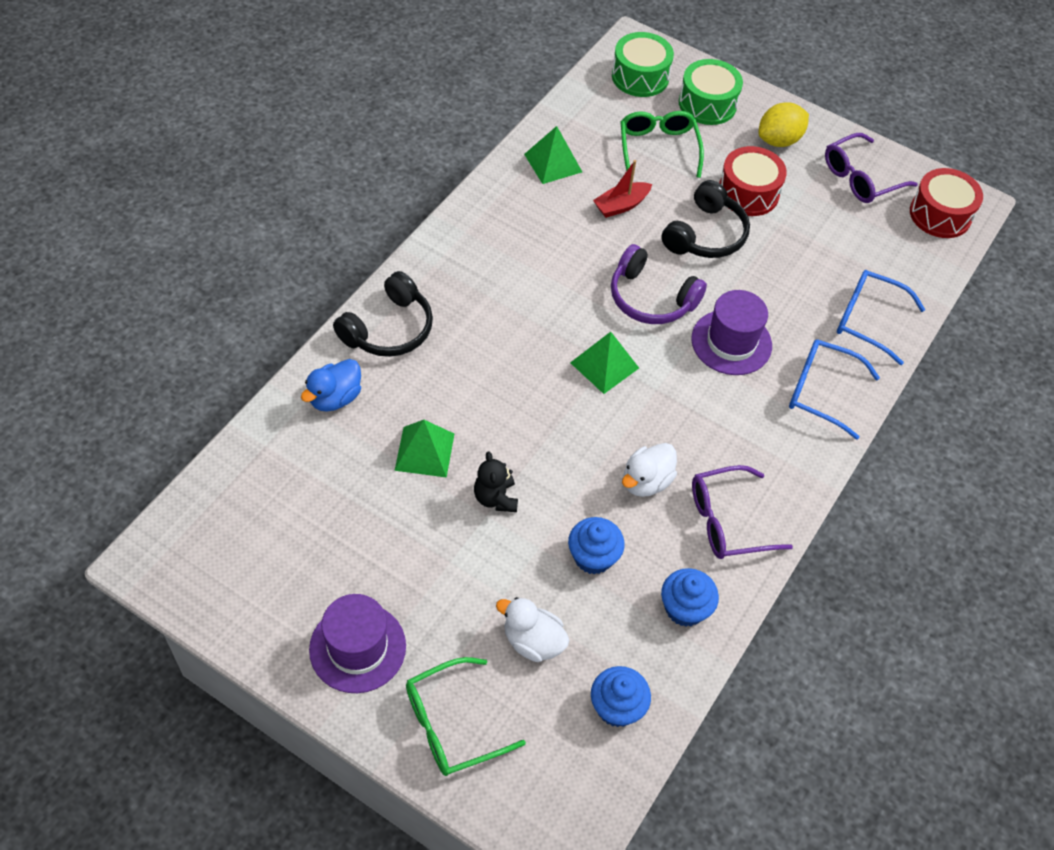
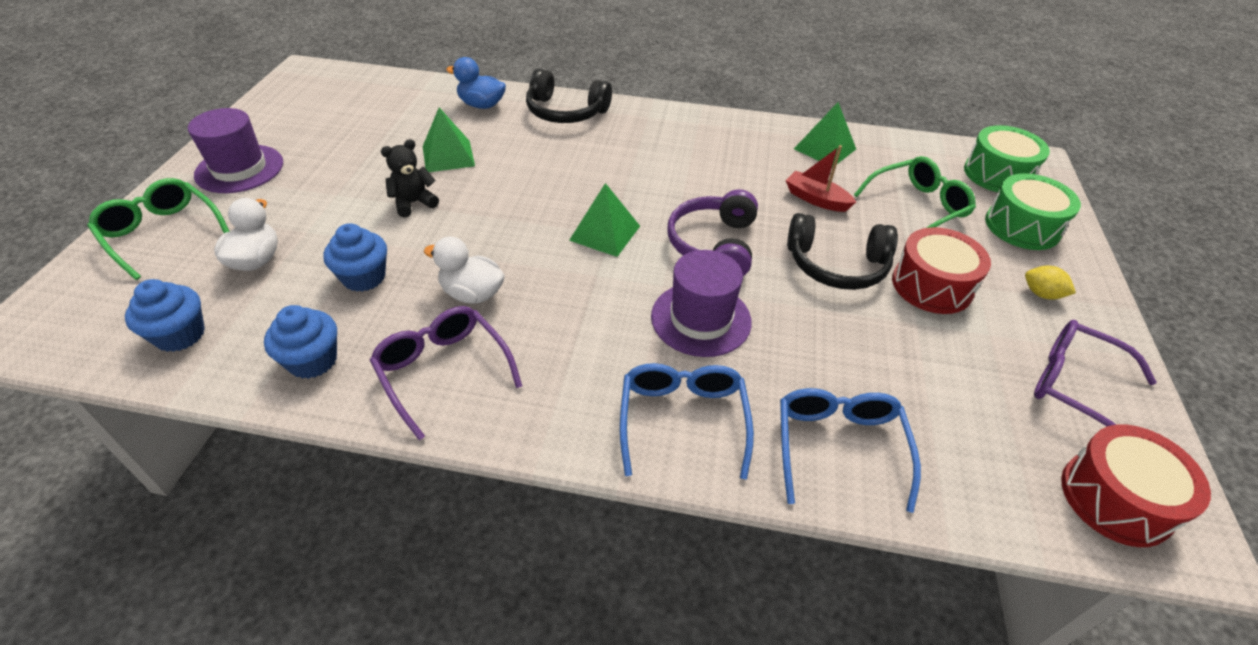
camera: 70 degrees right, 10 degrees down
yellow lemon [758,102,809,147] -> yellow lemon [1025,266,1076,300], size x0.58

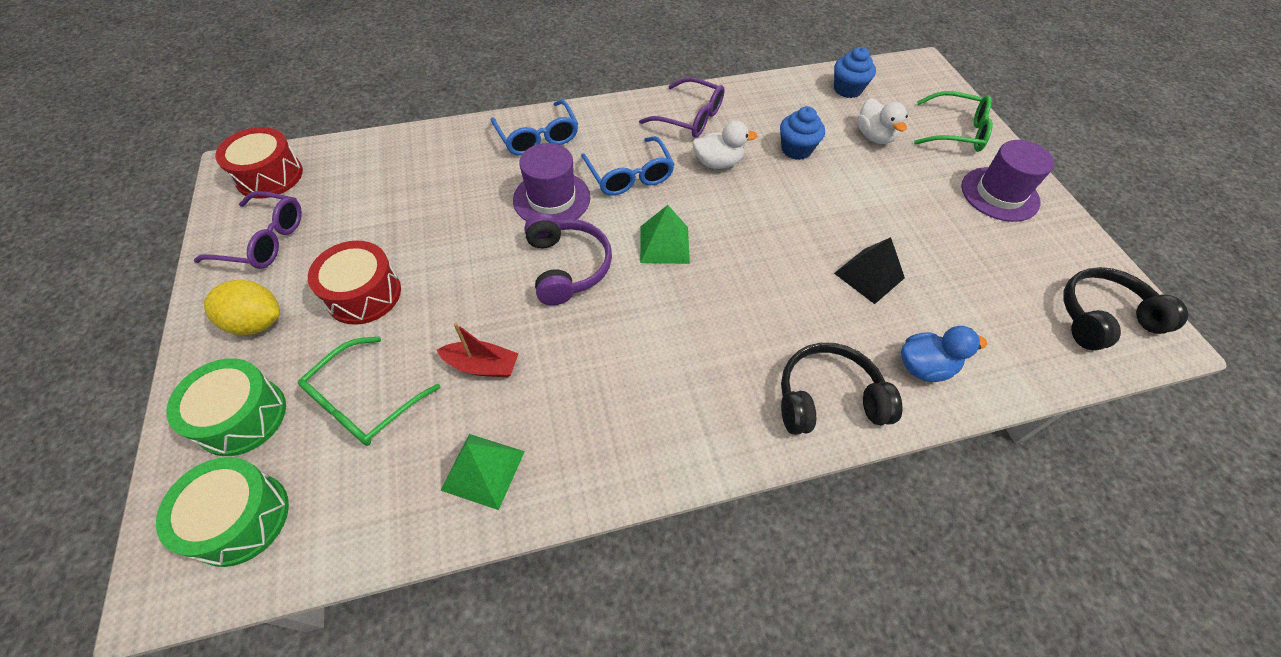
camera: 155 degrees right, 10 degrees up
blue cupcake [264,305,337,379] -> none
black teddy bear [381,139,439,218] -> none
green pyramid [423,107,475,172] -> black pyramid [834,237,905,304]
blue glasses [780,388,921,513] -> blue glasses moved to [581,136,675,195]
black headphones [787,213,898,290] -> black headphones moved to [1063,267,1188,351]
yellow lemon [1025,266,1076,300] -> yellow lemon [204,280,280,335], size x1.72

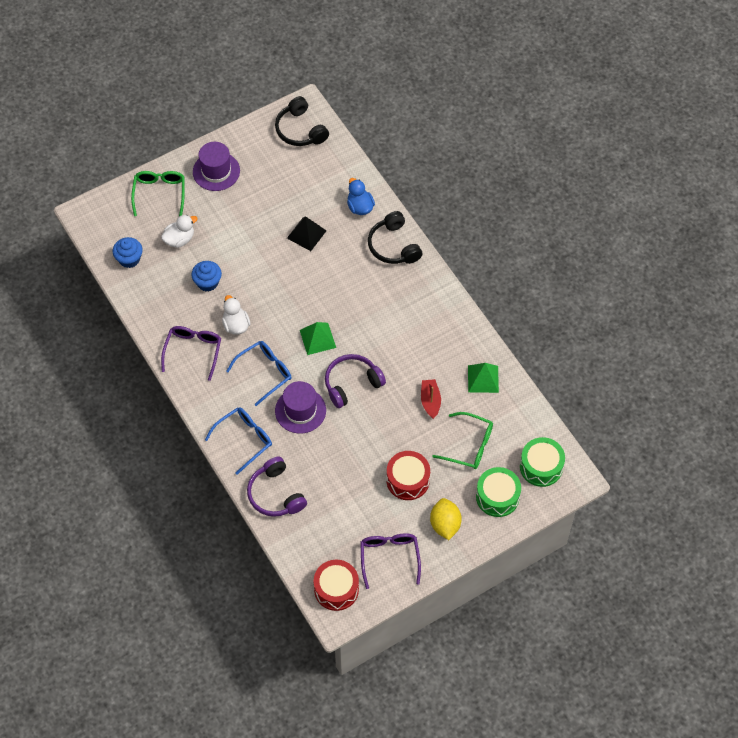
camera: 105 degrees left, 5 degrees up
none -> purple headphones [247,456,307,517]

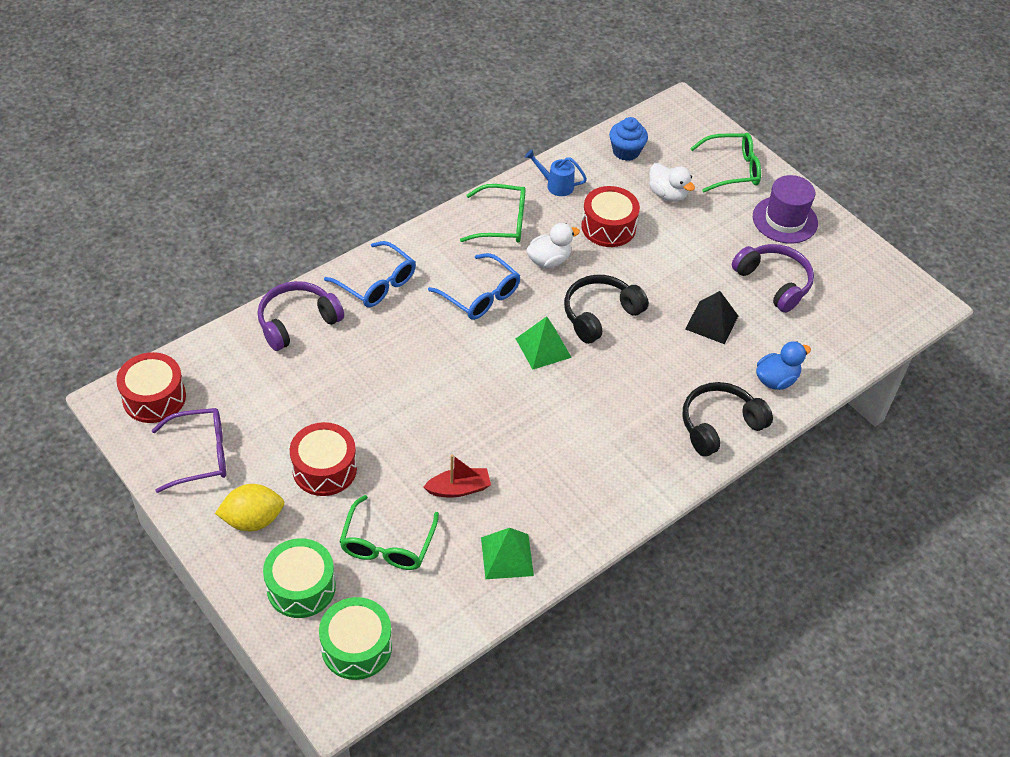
camera: 80 degrees right, 10 degrees down
purple glasses [161,326,221,381] -> green glasses [460,184,526,243]
blue cupcake [191,261,222,292] -> red drum [581,186,640,247]
black headphones [275,96,329,146] -> black headphones moved to [564,275,649,344]
purple hat [275,381,326,434] -> none
purple headphones [325,354,386,408] -> purple headphones moved to [732,244,814,313]
none -> blue watering can [525,149,587,196]

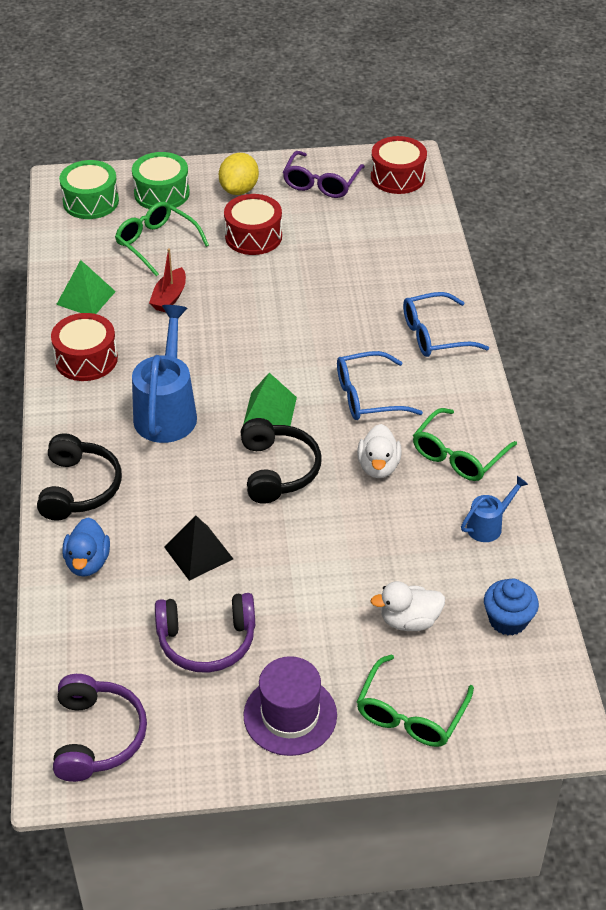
camera: 125 degrees right, 5 degrees down
purple headphones [258,281,344,351] -> purple headphones moved to [53,674,147,782]
red drum [581,186,640,247] -> red drum moved to [51,313,118,381]
none -> blue watering can [132,305,197,443]

